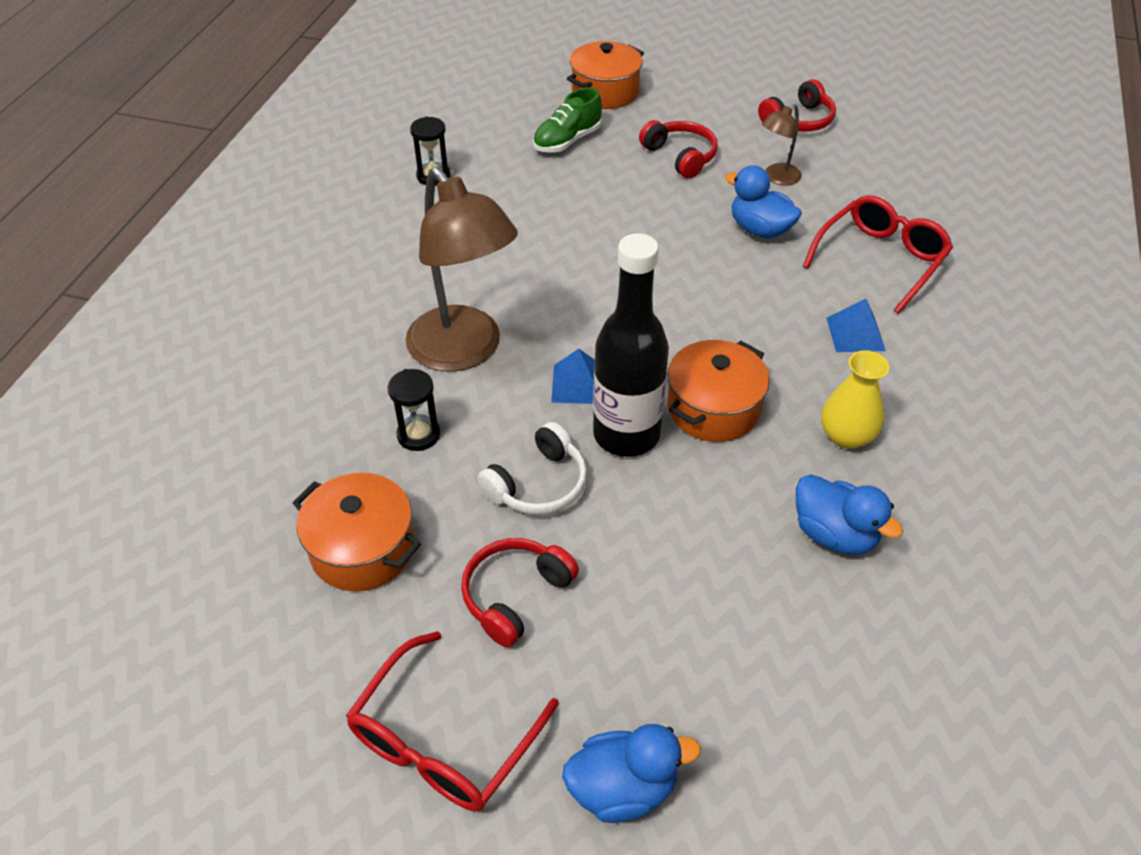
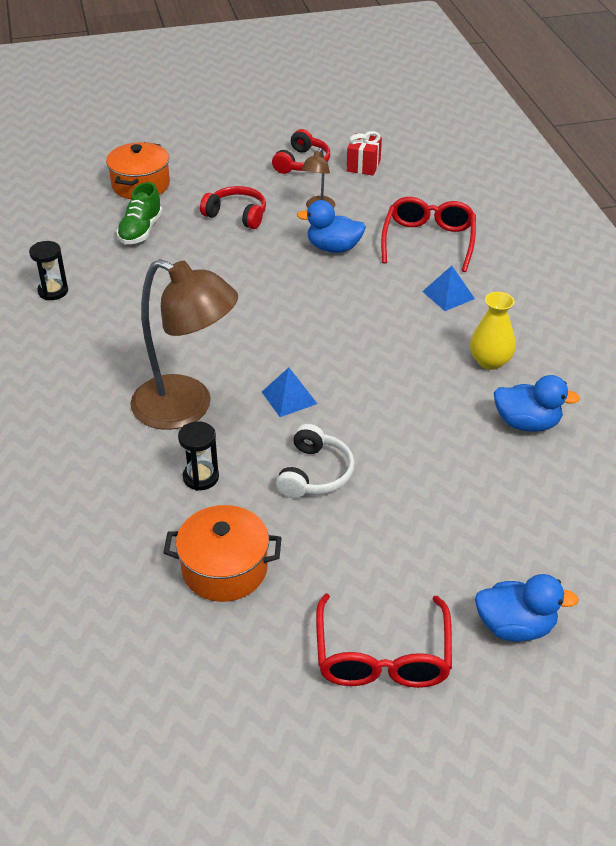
camera: 30 degrees left, 5 degrees down
red headphones [461,538,579,647] -> none
blue duck [562,724,701,823] -> blue duck turned 45 degrees clockwise [475,574,579,642]
black bottle [593,233,669,457] -> none
orange pot [668,340,770,442] -> none
none -> red gift [347,131,382,176]

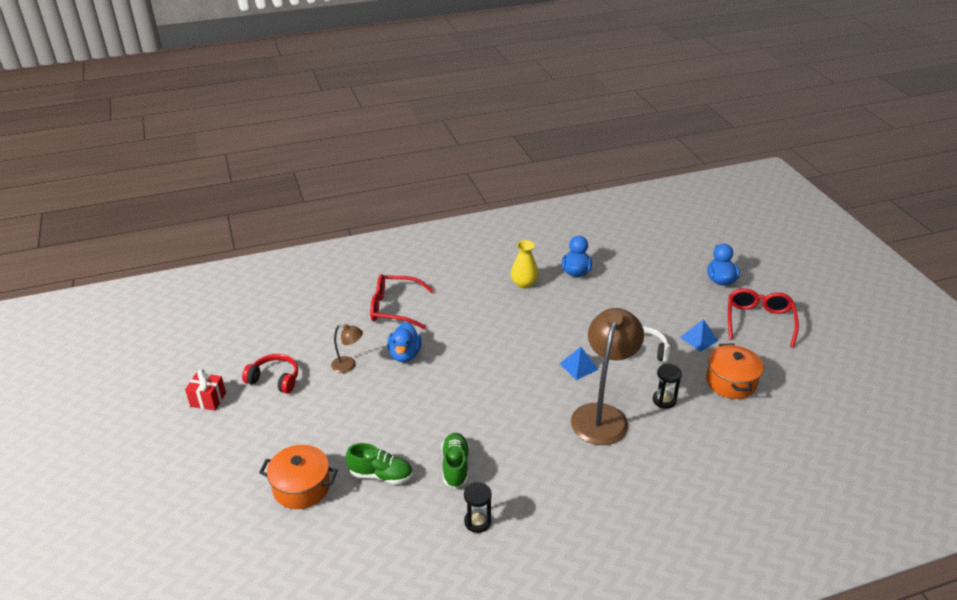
camera: 95 degrees left, 5 degrees down
red headphones [200,186,266,229] -> none
red glasses [316,593,452,688] -> red glasses turned 75 degrees counterclockwise [728,289,799,348]
red gift [347,131,382,176] -> red gift moved to [185,369,226,411]
blue pyramid [422,266,475,311] -> blue pyramid moved to [680,319,718,352]
none -> green shoe [441,433,469,488]

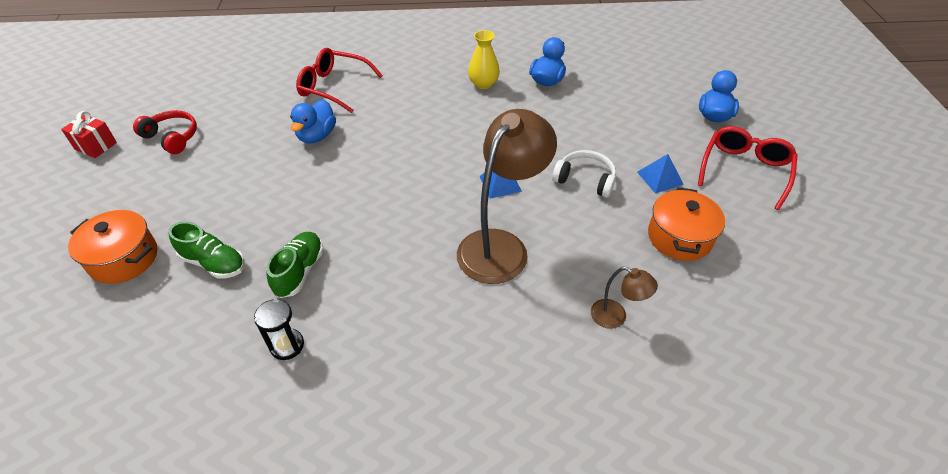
camera: 15 degrees right, 10 degrees up
brown lamp [331,324,363,373] -> brown lamp moved to [591,267,658,329]
black hourglass [653,364,682,409] -> none

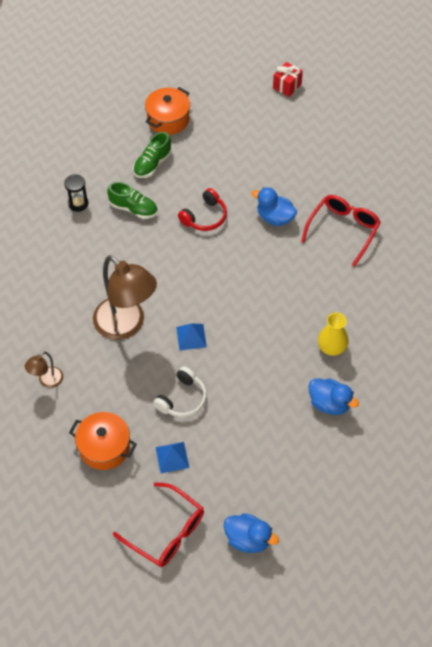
camera: 100 degrees right, 10 degrees up
red headphones [133,110,197,154] -> red headphones moved to [178,188,227,231]

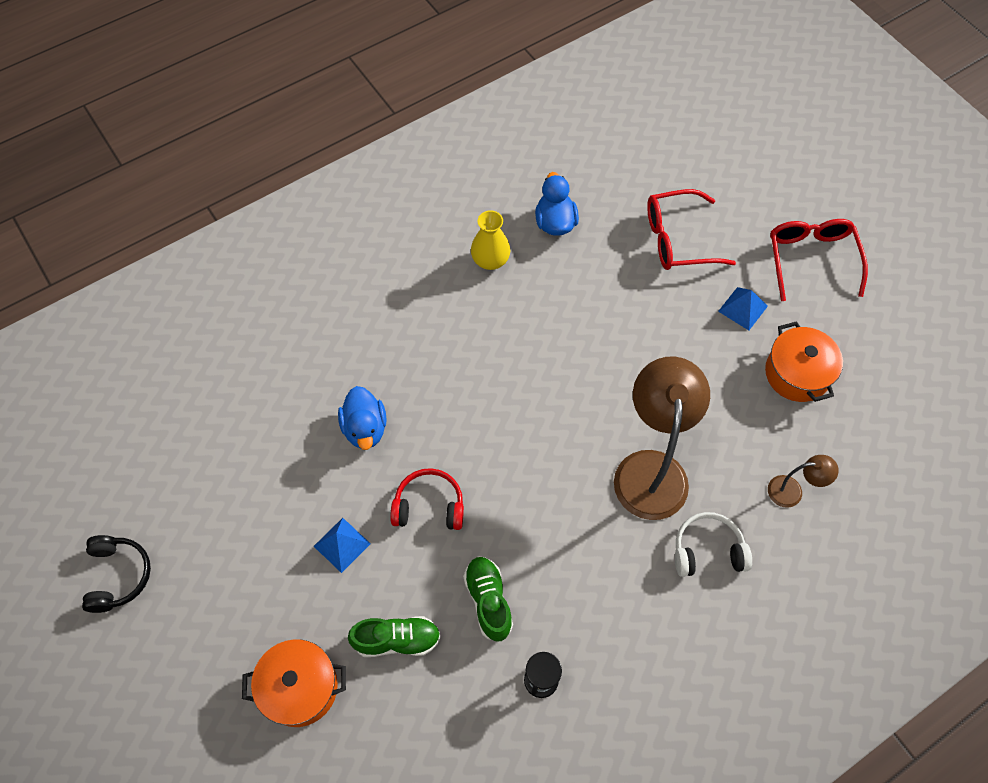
camera: 130 degrees left, 5 degrees up
white headphones [153,366,207,417] -> white headphones moved to [675,512,752,577]
blue pyramid [176,323,207,350] -> blue pyramid moved to [314,518,371,573]
blue duck [224,513,279,553] -> none
red gift [273,62,303,97] -> black headphones [82,535,151,613]
red glasses [301,195,381,267] -> red glasses moved to [647,189,736,270]

